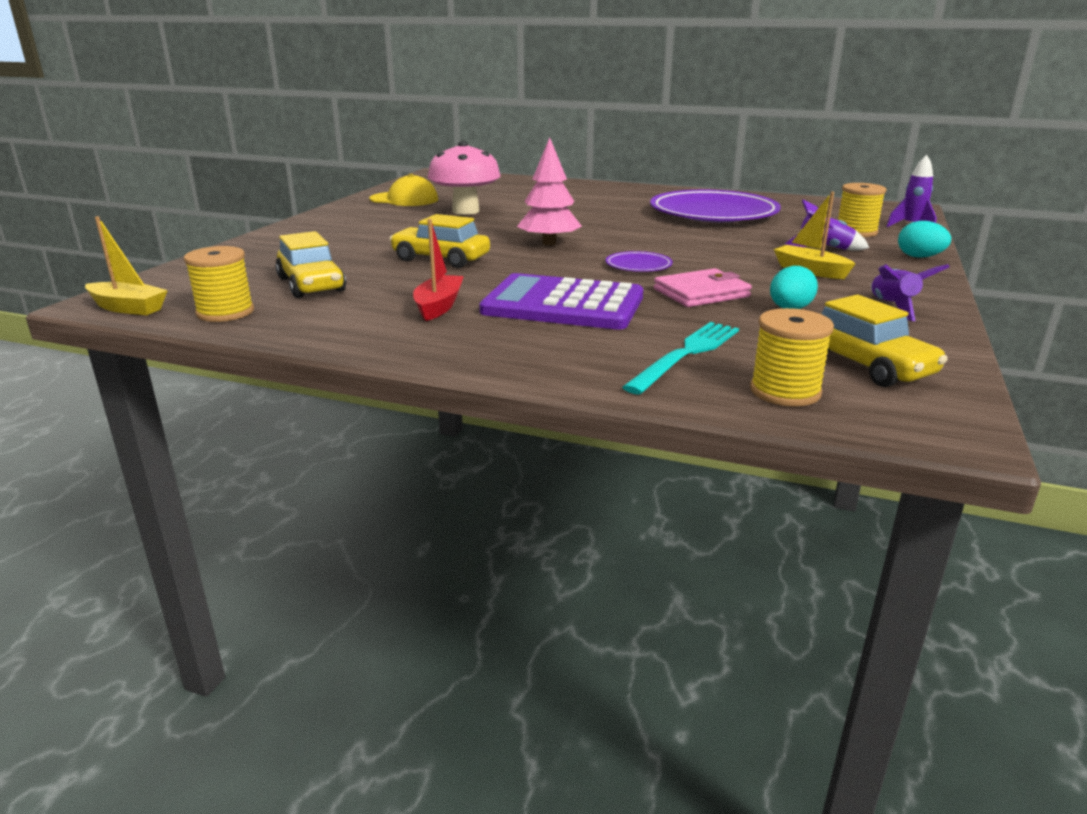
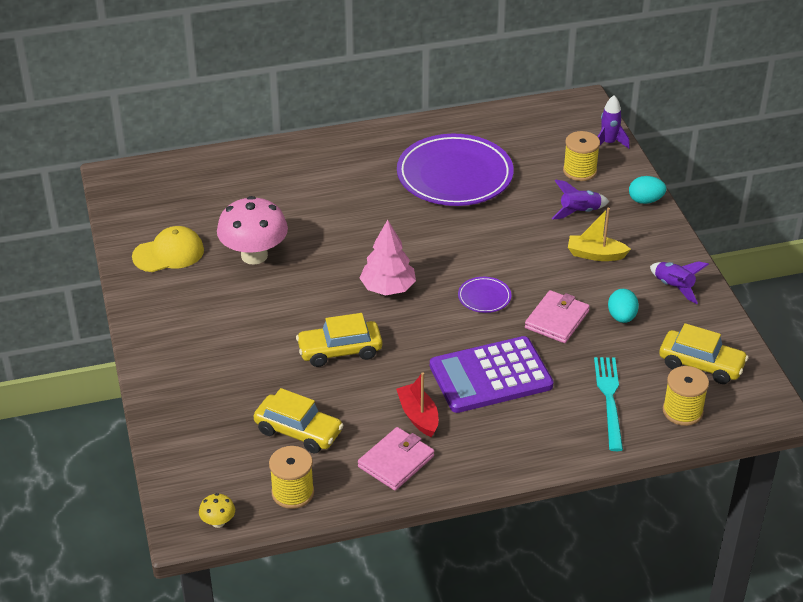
camera: 35 degrees left, 15 degrees up
yellow boat [85,216,168,315] -> yellow mushroom [199,493,235,528]
none -> pink wallet [358,427,434,491]

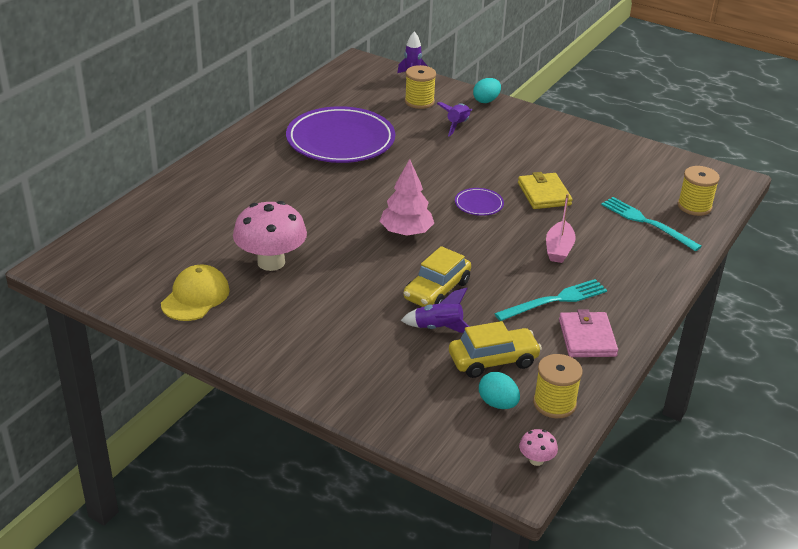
camera: 45 degrees left, 5 degrees down
yellow mushroom [199,493,235,528] -> pink mushroom [519,429,558,466]
red boat [396,372,438,437] -> turquoise fork [494,279,607,321]
purple calculator [430,336,554,413] -> pink boat [546,194,576,263]
pink wallet [525,290,590,343] -> yellow wallet [518,172,573,209]
yellow boat [568,208,631,261] -> none
turquoise egg [608,289,639,323] -> turquoise egg moved to [479,372,520,409]
purple rocket [650,261,709,304] -> purple rocket moved to [400,288,470,333]
yellow car [659,323,748,384] -> none

